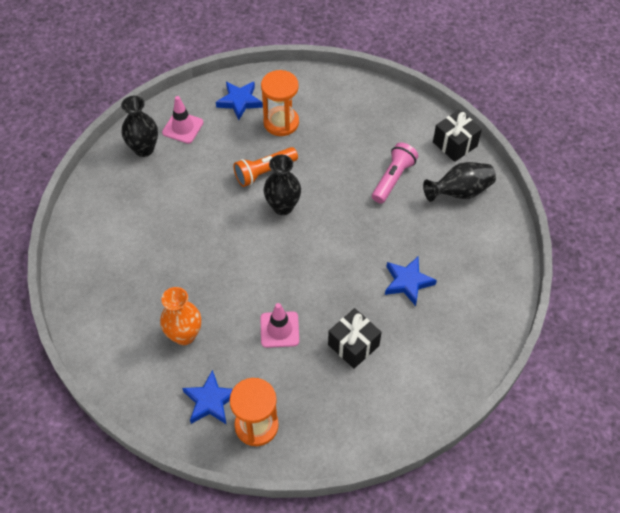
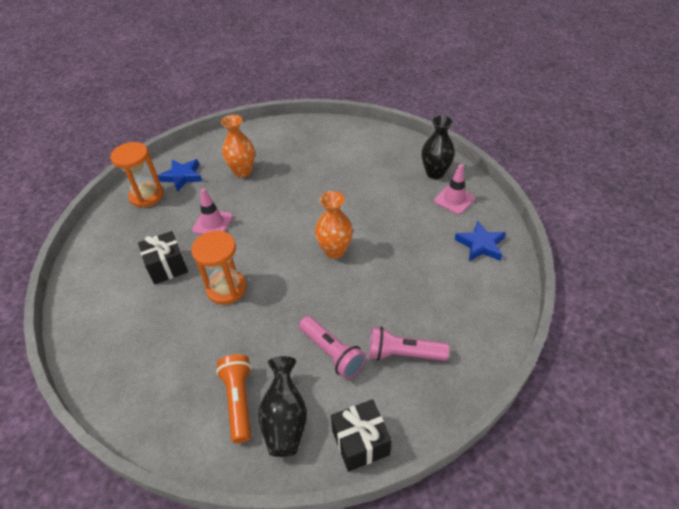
camera: 110 degrees right, 10 degrees down
orange flashlight [233,147,298,187] -> orange flashlight moved to [216,354,252,443]
orange hourglass [261,70,299,136] -> orange hourglass moved to [191,231,247,305]
black vase [264,155,301,215] -> orange vase [315,191,353,259]
blue star [385,257,437,306] -> none
none -> pink flashlight [369,327,449,361]

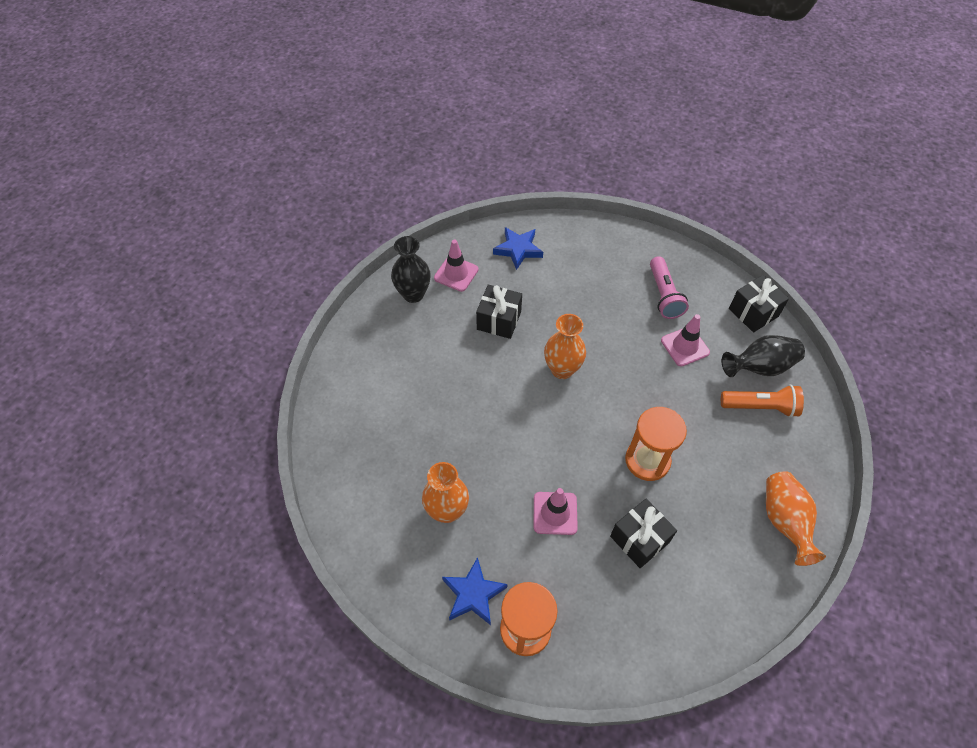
camera: 105 degrees left, 10 degrees up
orange flashlight [216,354,252,443] -> orange flashlight turned 150 degrees counterclockwise [721,385,804,418]
pink flashlight [299,316,366,379] -> pink traffic cone [661,314,710,367]
none -> black gift [476,284,522,339]
none -> orange vase [766,471,826,566]

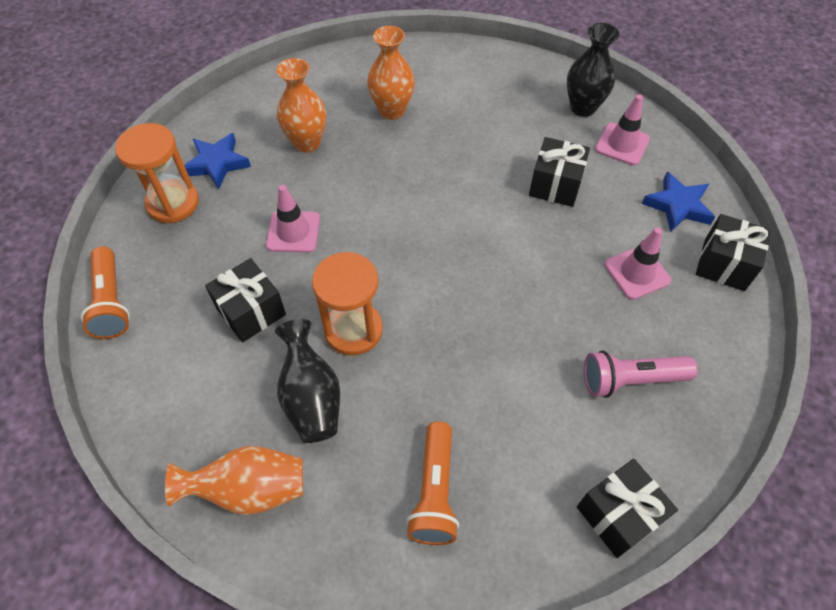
camera: 90 degrees right, 0 degrees up
orange vase [544,314,586,379] -> orange vase moved to [367,26,415,120]
pink traffic cone [661,314,710,367] -> pink traffic cone moved to [604,227,671,300]
black vase [722,335,805,377] -> black vase moved to [275,319,340,443]
none -> orange flashlight [81,246,130,339]
none -> black gift [696,214,771,291]

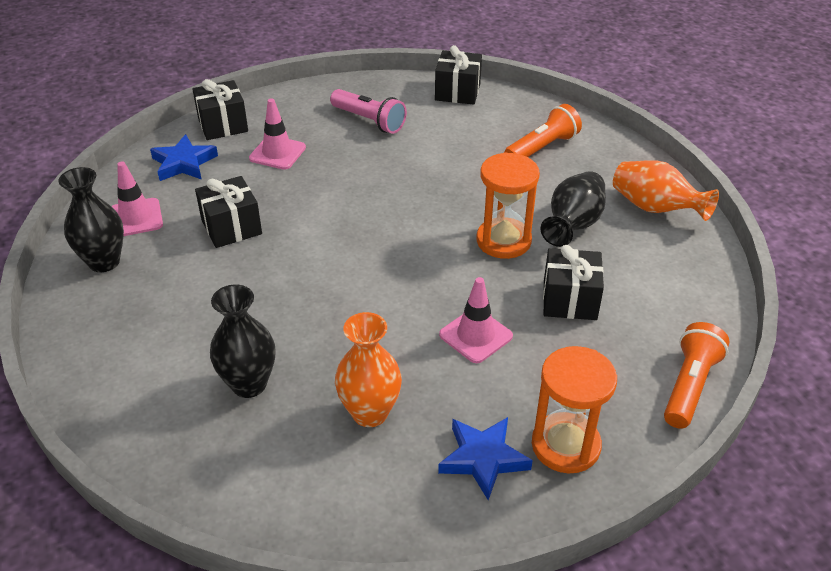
camera: 135 degrees left, 15 degrees down
orange vase [367,26,415,120] -> black vase [210,284,275,398]

